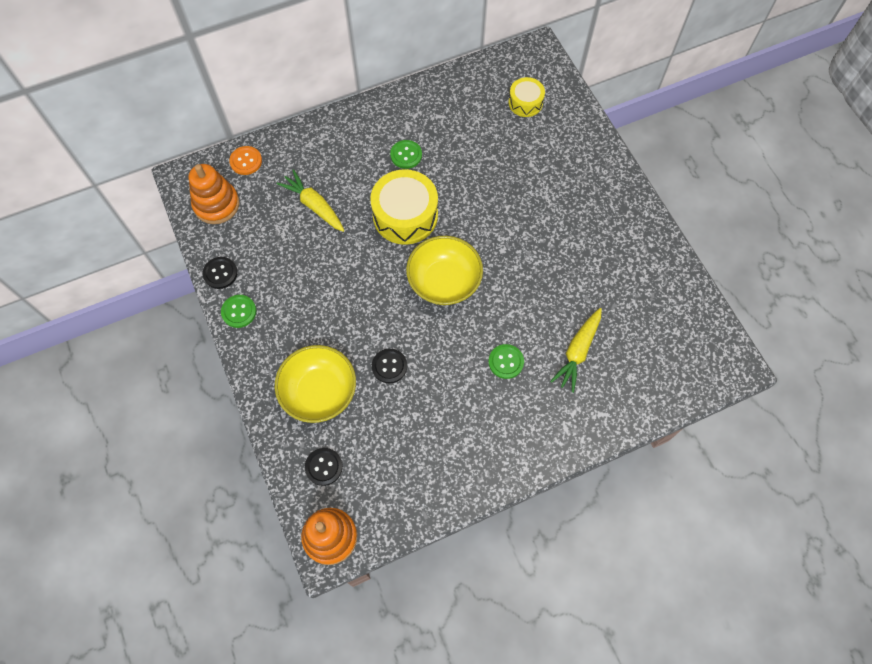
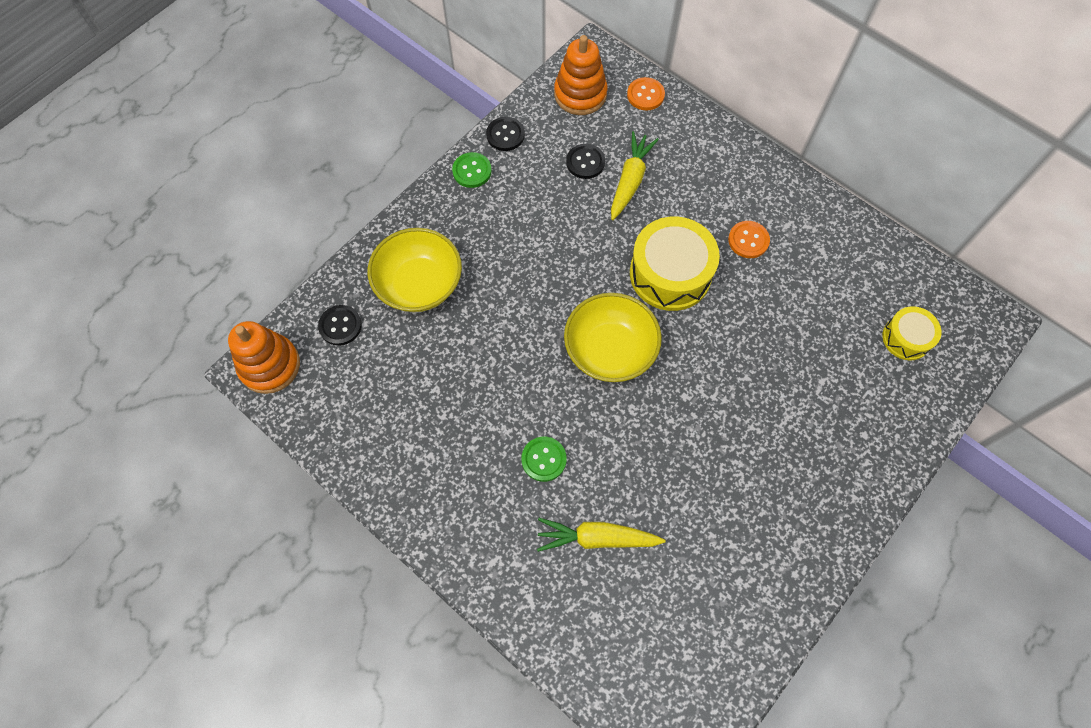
camera: 65 degrees right, 0 degrees up
black button [372,349,407,383] -> black button moved to [566,144,605,179]
green button [390,140,422,169] -> orange button [728,221,770,258]

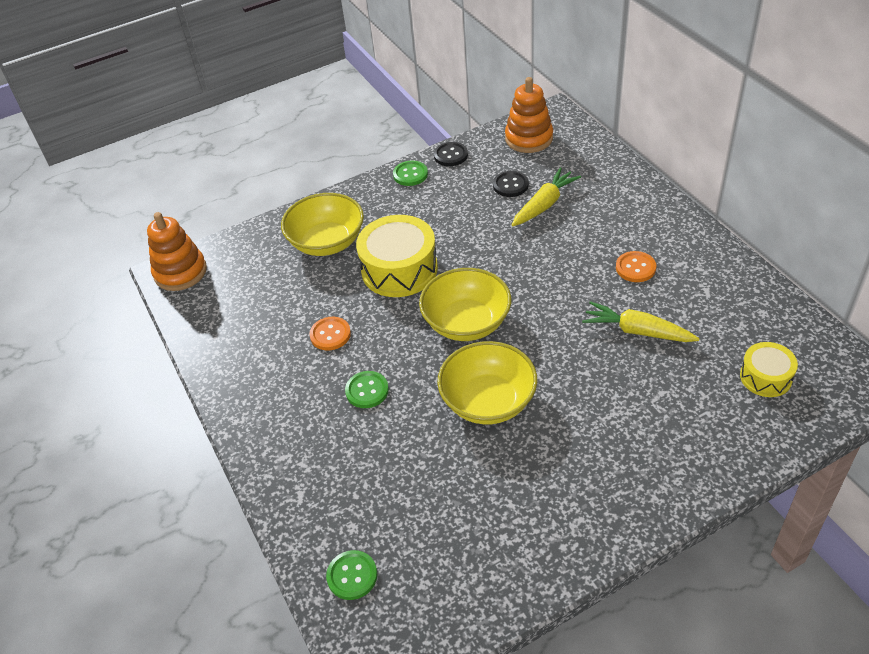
camera: 25 degrees right, 20 degrees down
black button [318,305,362,346] -> none
yellow carrot [537,518,666,552] -> yellow carrot moved to [582,301,700,342]
orange button [627,77,665,110] -> orange button moved to [309,317,351,351]
yellow drum [630,217,720,311] -> yellow drum moved to [356,215,438,297]
none -> green button [326,550,377,600]
none -> yellow bowl [437,341,537,424]

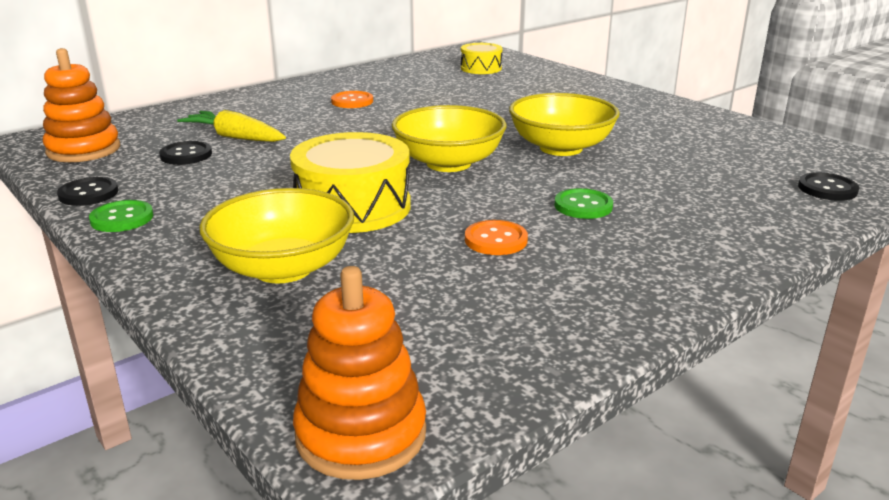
camera: 105 degrees left, 20 degrees down
green button [326,550,377,600] -> black button [798,172,859,201]
yellow carrot [582,301,700,342] -> none

